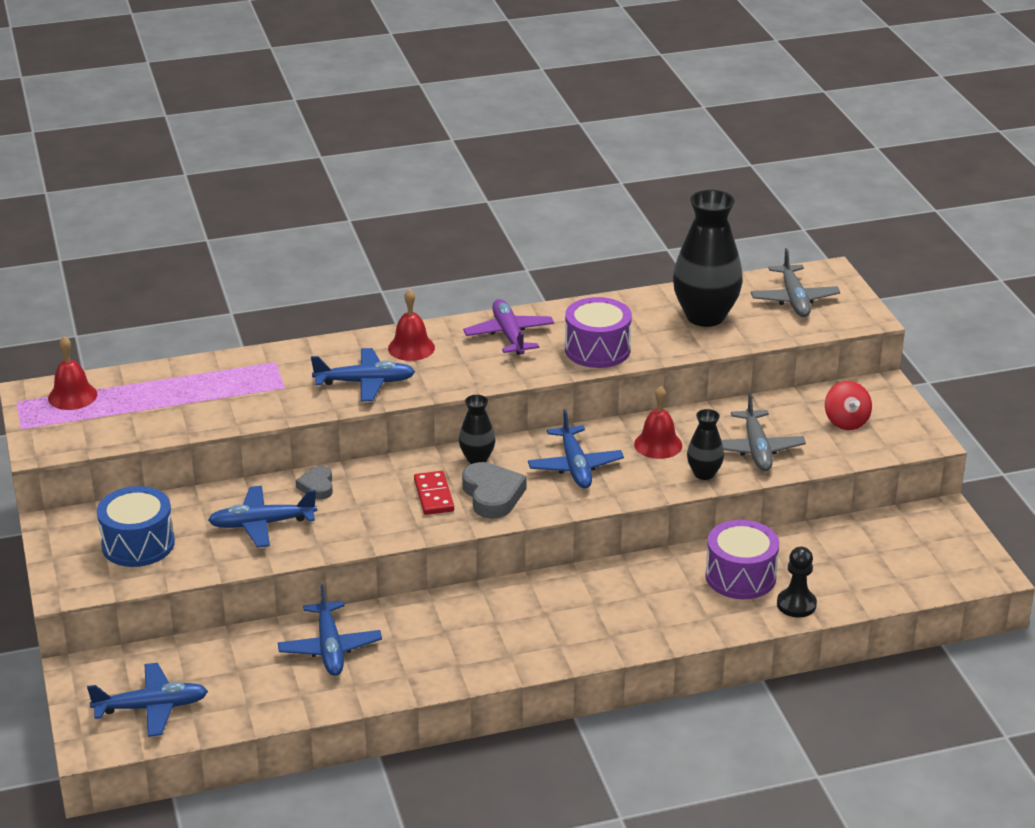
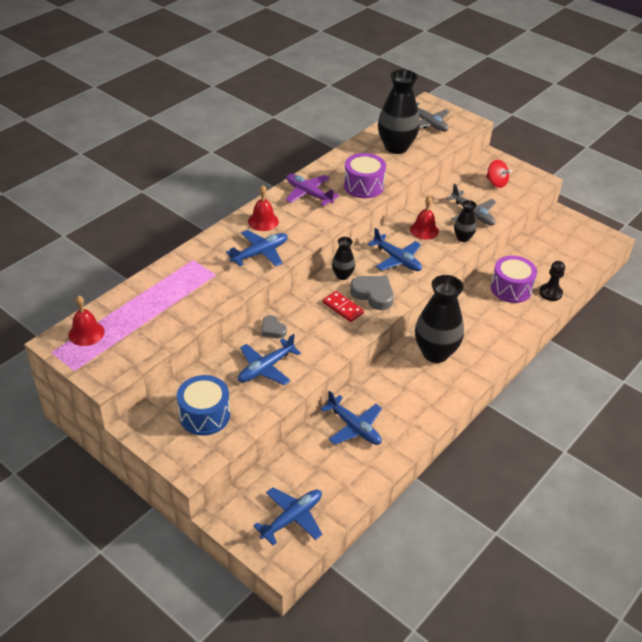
camera: 35 degrees left, 10 degrees up
none -> black vase [415,275,464,363]

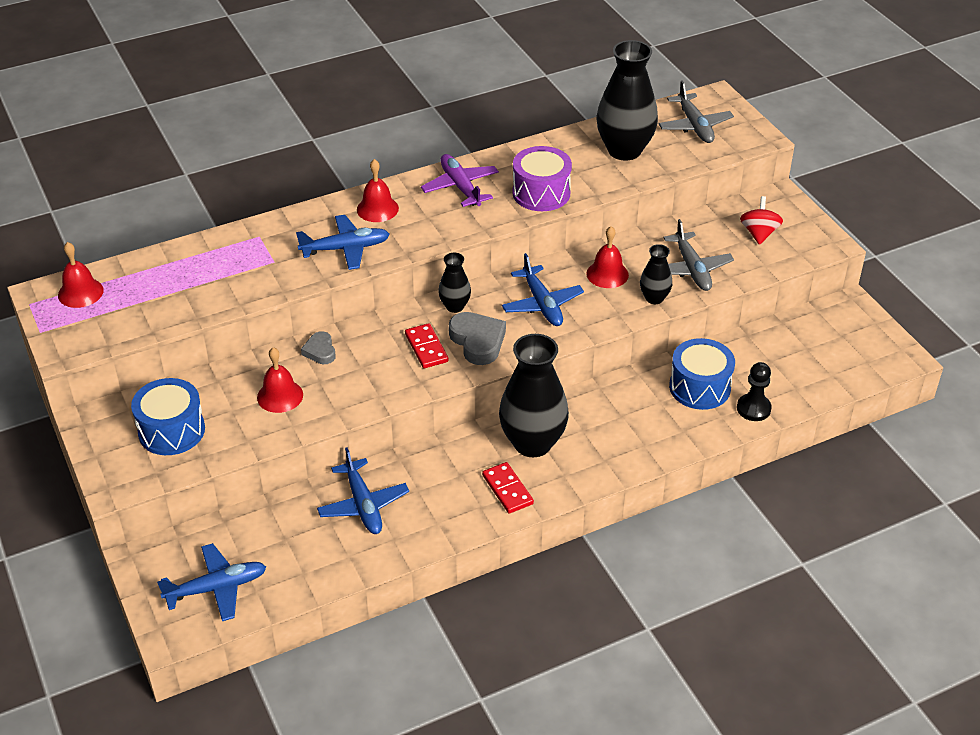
camera: 25 degrees right, 0 degrees up
blue plane [238,334,301,385] -> red bell [257,347,303,413]
red spinning top [486,160,512,188] -> red spinning top turned 150 degrees counterclockwise [740,196,783,245]
purple drum [491,256,537,303] -> blue drum [669,338,735,410]
none -> red domino [482,462,534,513]

